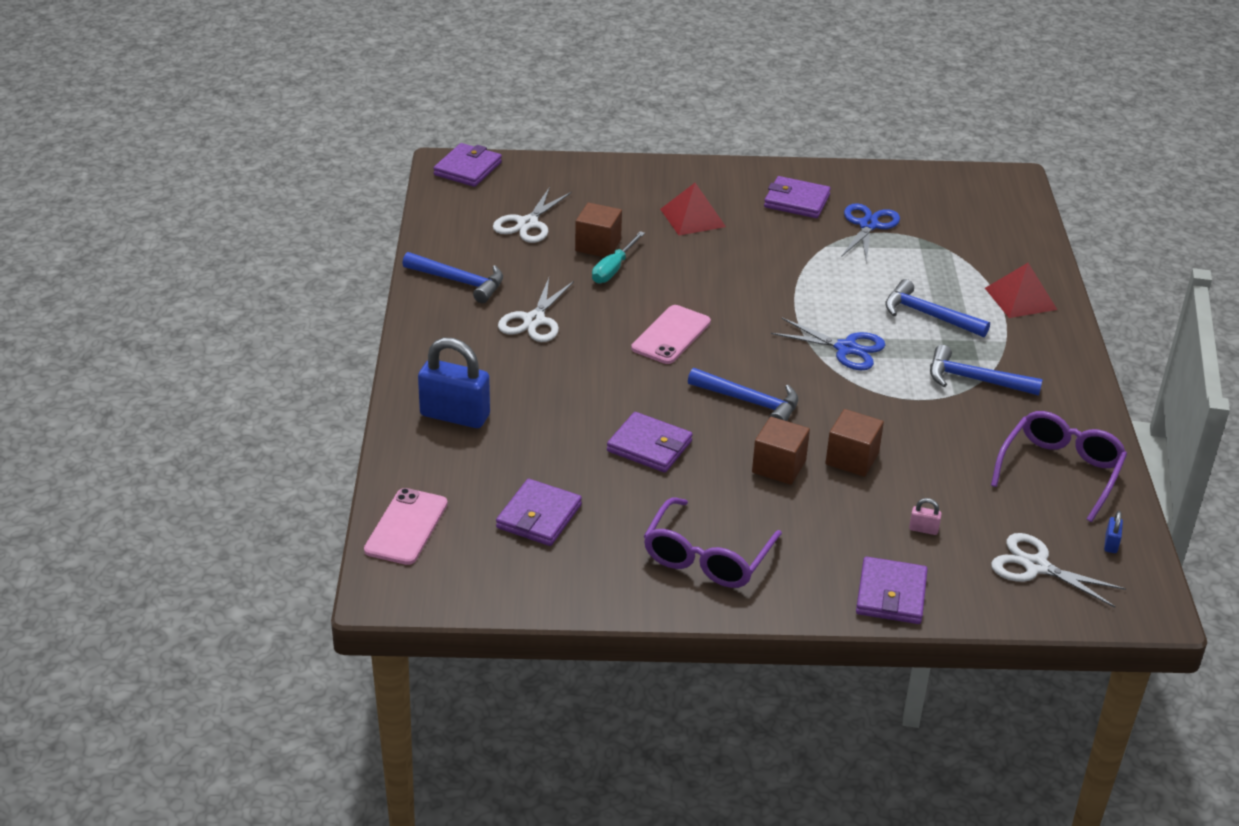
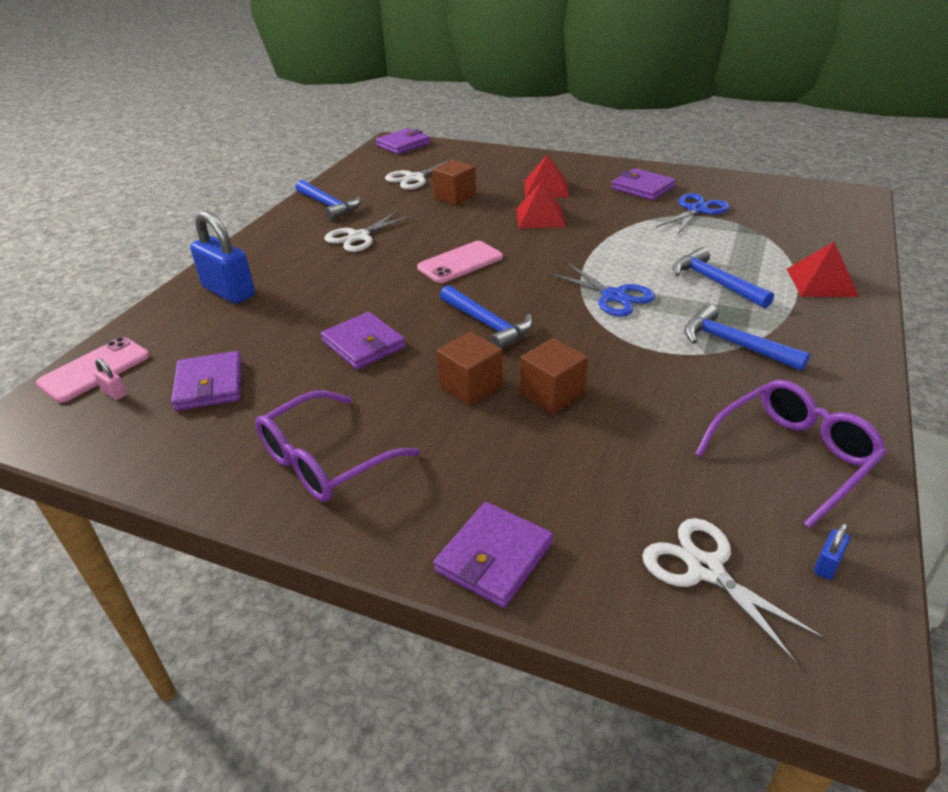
camera: 25 degrees right, 0 degrees up
purple wallet [496,479,582,546] -> purple wallet turned 60 degrees counterclockwise [171,351,242,411]
turquoise screwdriver [592,231,645,284] -> none
pink padlock [909,498,942,535] -> pink padlock moved to [94,358,127,400]
none -> red pyramid [516,181,566,229]

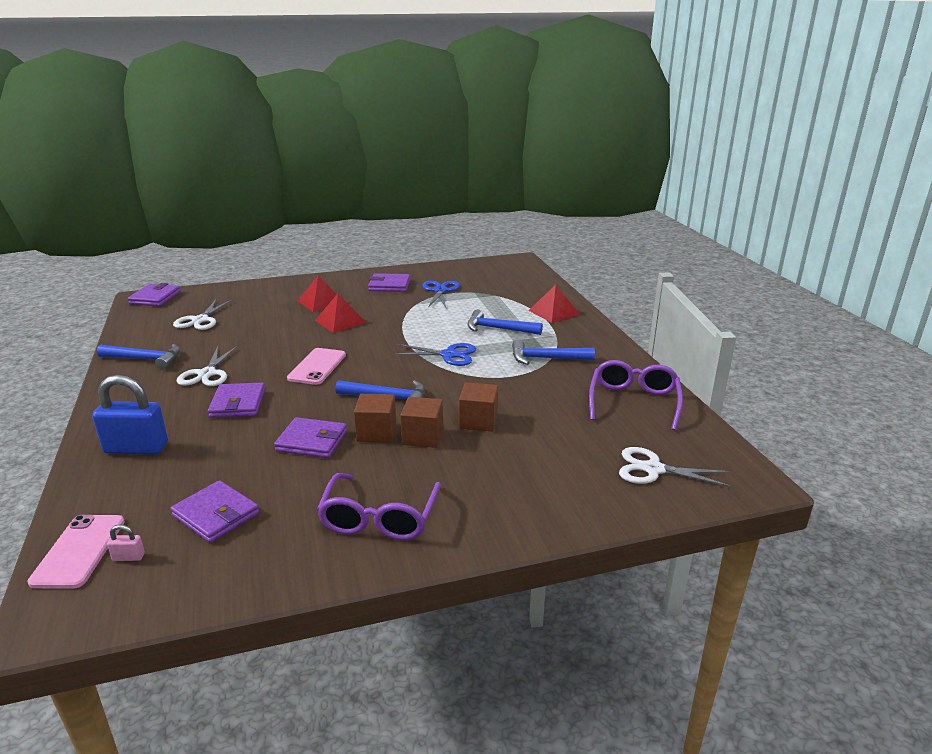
camera: 40 degrees left, 10 degrees down
brown cube [432,160,476,205] -> brown cube moved to [354,394,396,442]
purple wallet [434,502,553,608] -> purple wallet moved to [208,383,265,418]
blue padlock [814,523,850,580] -> none

